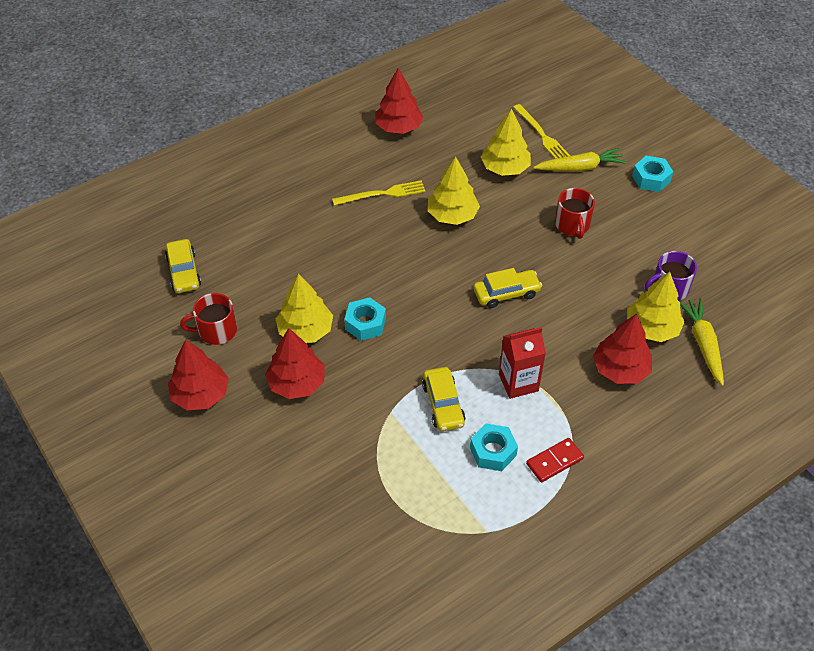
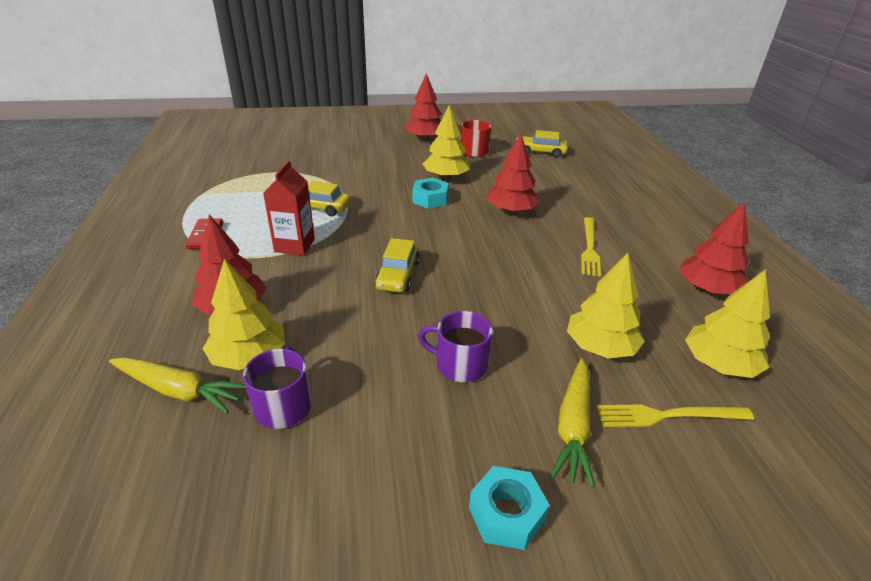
camera: 115 degrees right, 15 degrees down
red tree [265,328,325,399] -> red tree moved to [486,134,540,214]
yellow tree [428,156,480,225] -> yellow tree moved to [685,269,770,378]
turquoise nut [470,423,518,471] -> none
red mug [555,188,595,239] -> purple mug [418,311,493,382]

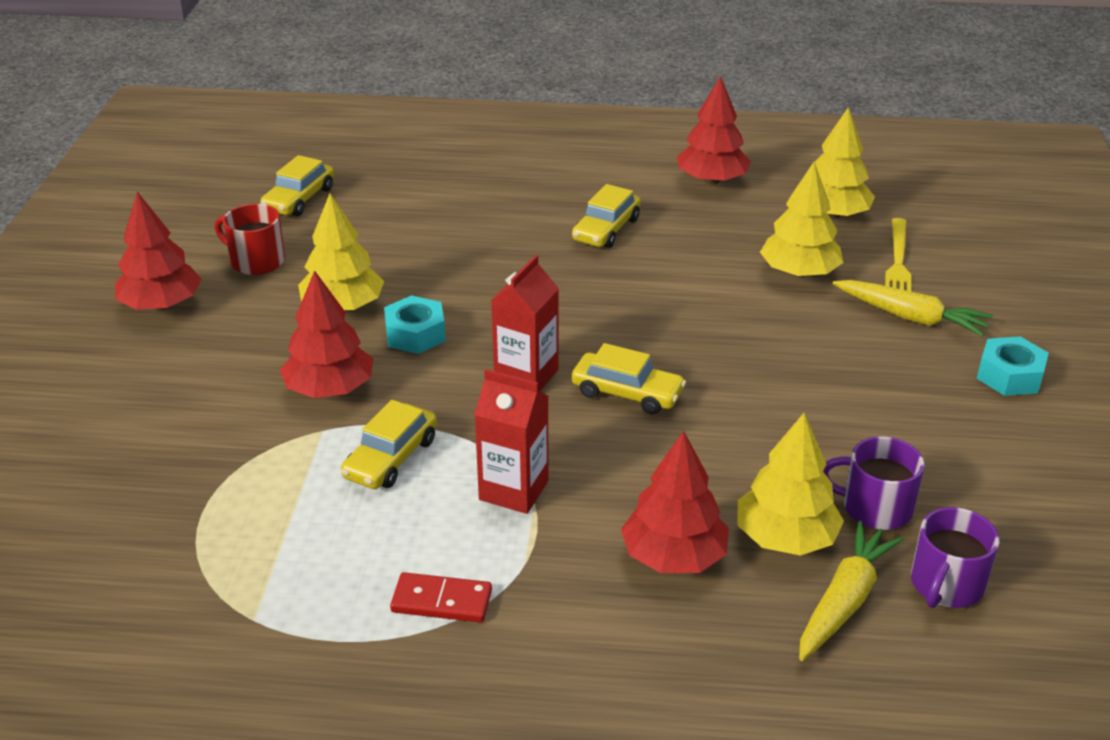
camera: 75 degrees left, 0 degrees up
purple mug [418,311,493,382] -> purple mug moved to [911,507,999,608]
red tree [486,134,540,214] -> red tree moved to [280,270,373,398]
yellow fork [581,217,601,277] -> yellow car [572,184,641,248]
none -> red carton [491,255,559,391]

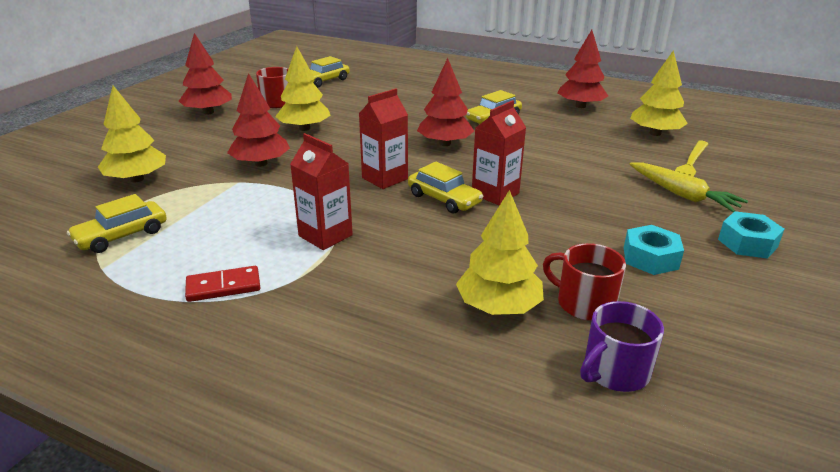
camera: 20 degrees right, 5 degrees down
yellow car [341,400,437,489] -> yellow car moved to [67,194,167,253]
turquoise nut [384,295,446,354] -> turquoise nut moved to [624,225,684,275]
red domino [390,572,492,623] -> red domino turned 45 degrees counterclockwise [185,266,260,302]
red tree [621,430,729,573] -> red tree moved to [417,58,474,146]
yellow tree [760,162,843,278] -> yellow tree moved to [98,86,166,183]
yellow carrot [799,521,904,661] -> none
purple mug [823,436,924,530] -> red mug [543,243,626,321]
none -> red carton [472,100,526,205]

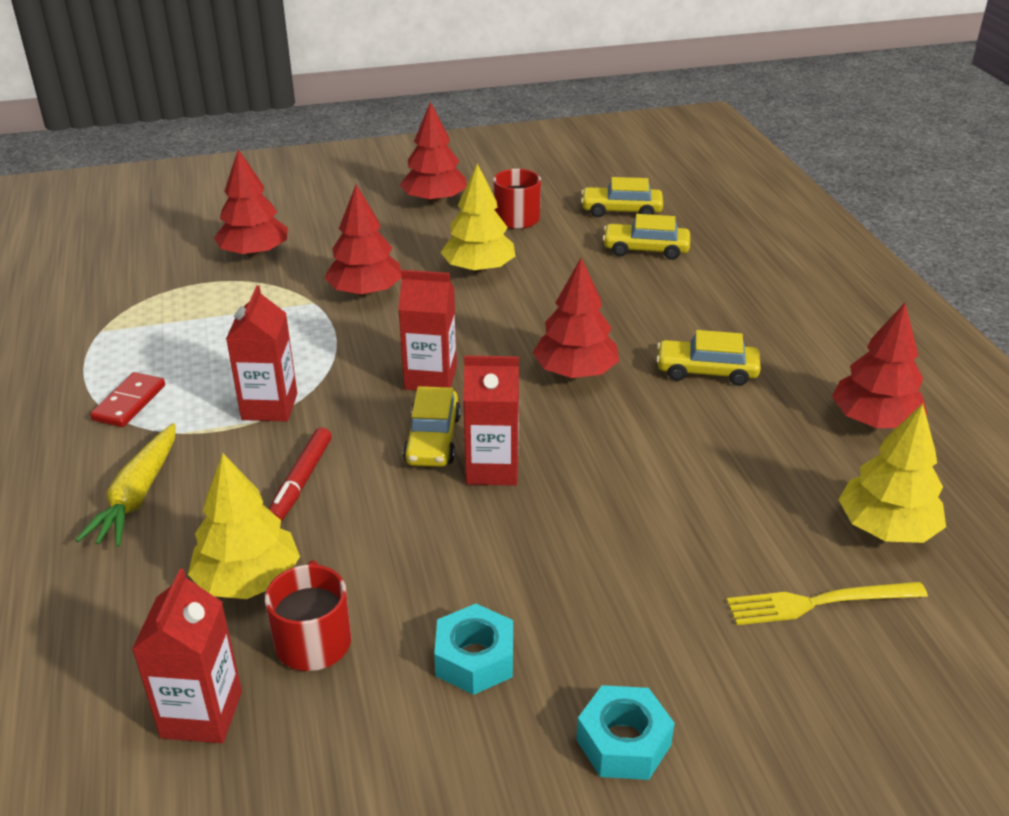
camera: 50 degrees right, 5 degrees up
yellow car [67,194,167,253] -> yellow car moved to [602,214,690,260]
yellow tree [98,86,166,183] -> red tree [214,149,288,258]
red domino [185,266,260,302] -> red domino turned 75 degrees clockwise [90,372,165,427]
purple mug [580,301,664,392] -> red carton [132,569,242,743]
yellow carrot [629,163,748,212] -> yellow carrot moved to [75,423,176,547]
none -> red marker [269,427,332,521]

